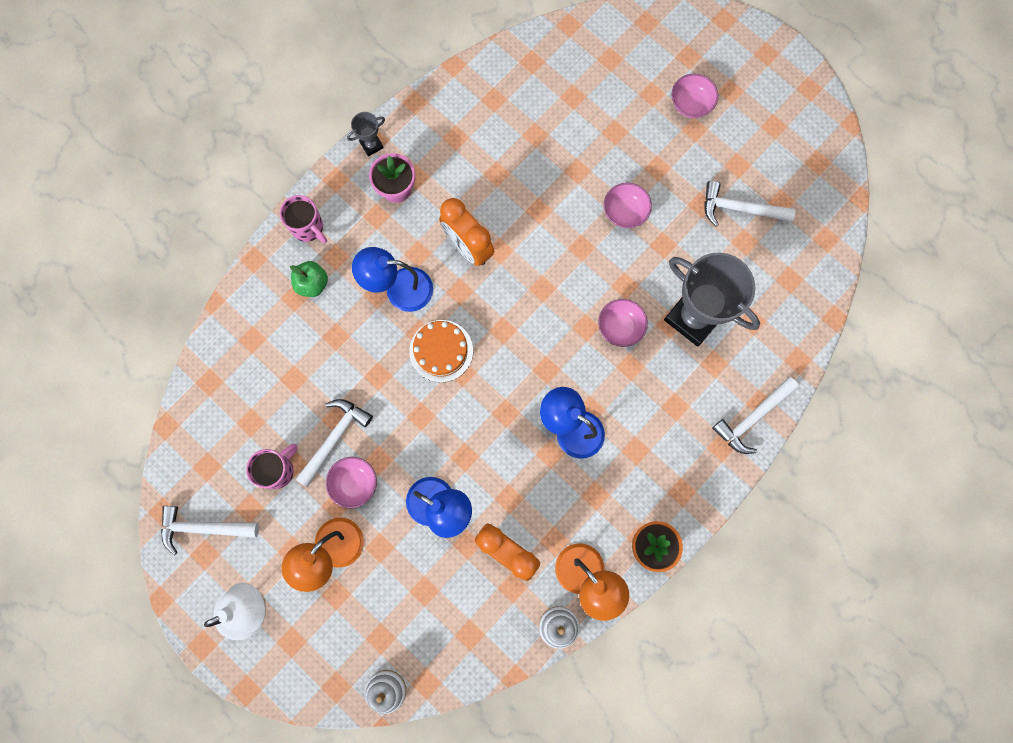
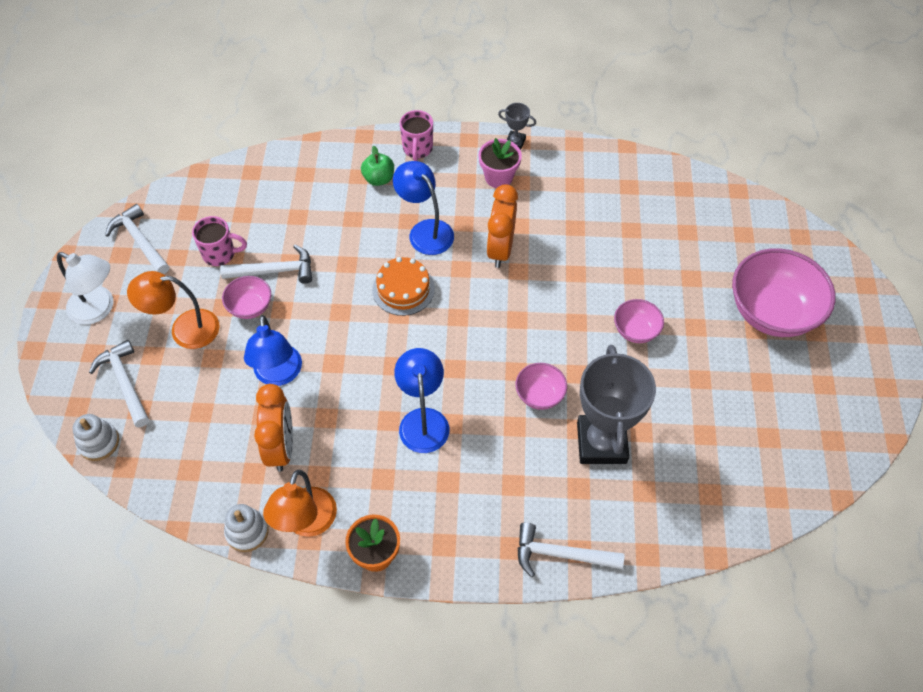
camera: 50 degrees right, 20 degrees down
pink bowl [671,73,719,118] -> pink bowl [732,248,836,337], size x2.03
white hammer [704,181,796,226] -> white hammer moved to [89,340,149,427]

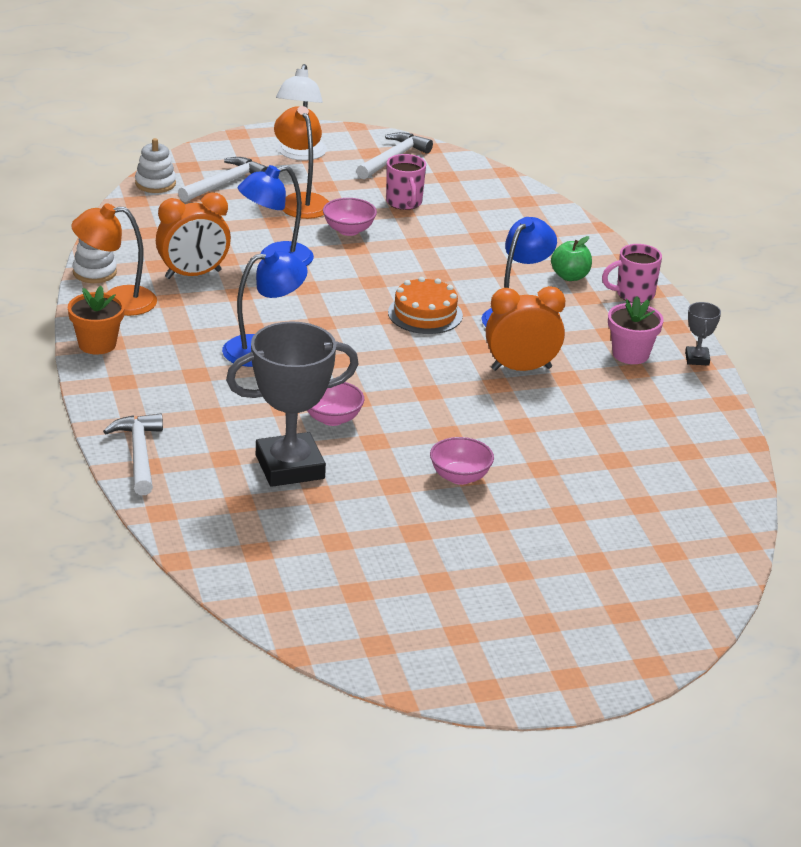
camera: 70 degrees right, 25 degrees down
white hammer [220,245,312,284] -> none
pink bowl [732,248,836,337] -> none

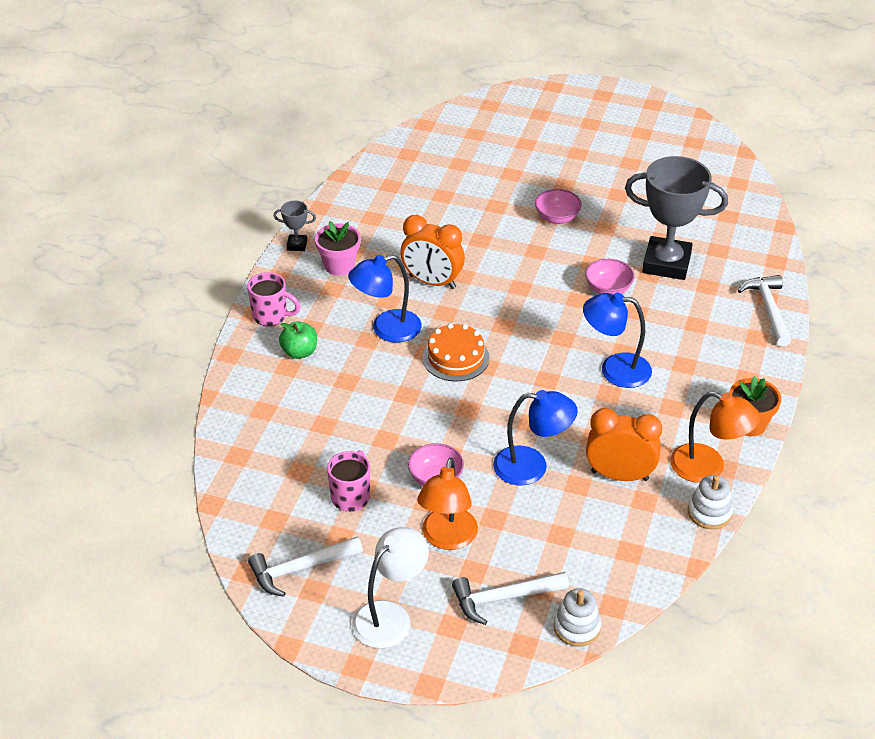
camera: 145 degrees left, 10 degrees up
white hammer [103,413,163,495] -> white hammer turned 150 degrees clockwise [738,275,792,347]
grey trophy [685,302,721,366] -> grey trophy turned 60 degrees clockwise [274,200,316,251]

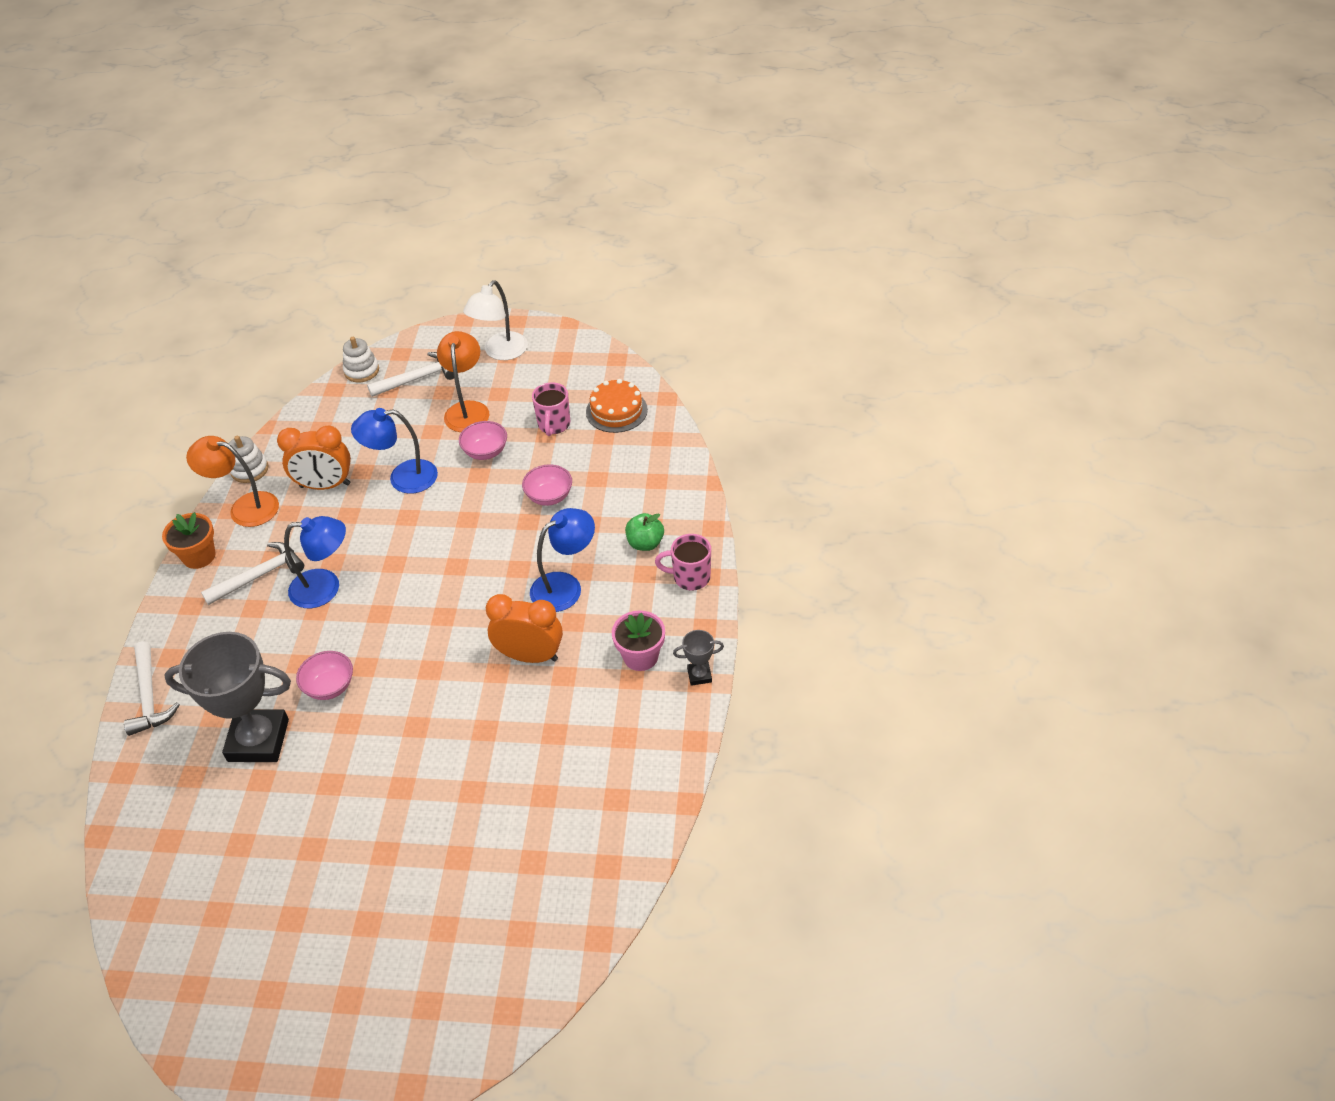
camera: 170 degrees right, 5 degrees up
white hammer [248,536,363,597] -> white hammer moved to [201,542,304,605]
orange cake [422,323,490,381] -> orange cake moved to [586,379,648,433]
pink bowl [535,189,582,224] -> pink bowl moved to [522,464,572,506]

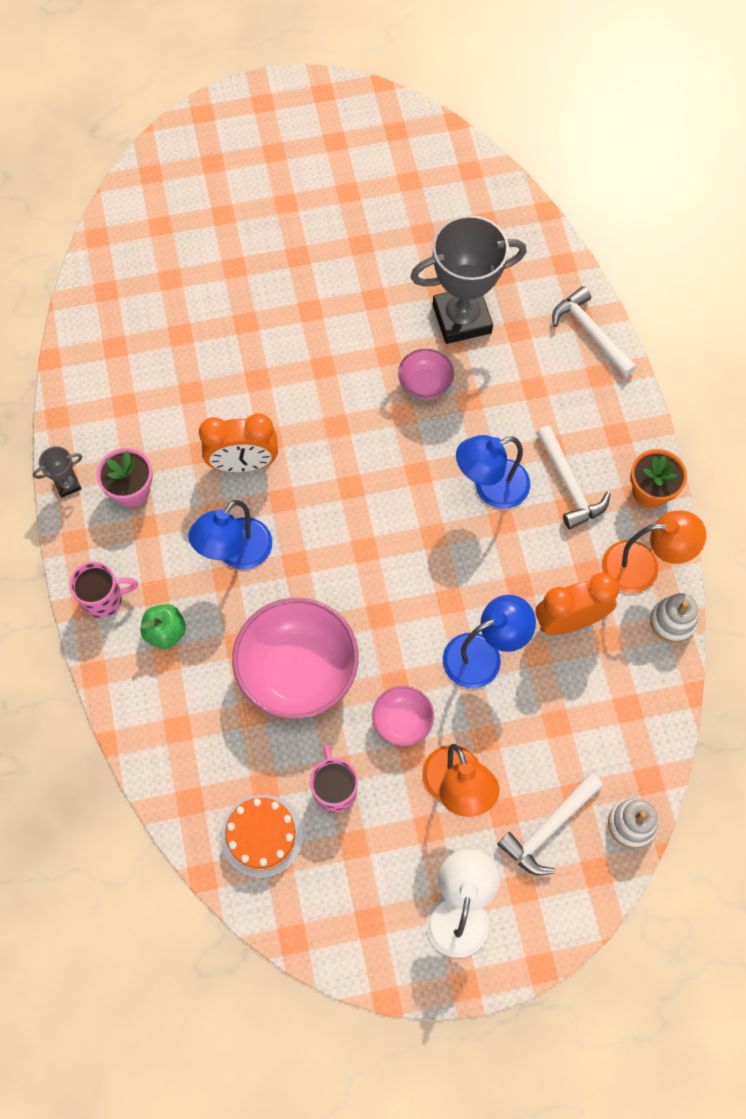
camera: 160 degrees right, 20 degrees up
white hammer [201,542,304,605] -> white hammer turned 60 degrees counterclockwise [536,426,610,529]
pink bowl [522,464,572,506] -> pink bowl [232,598,359,719], size x2.03

